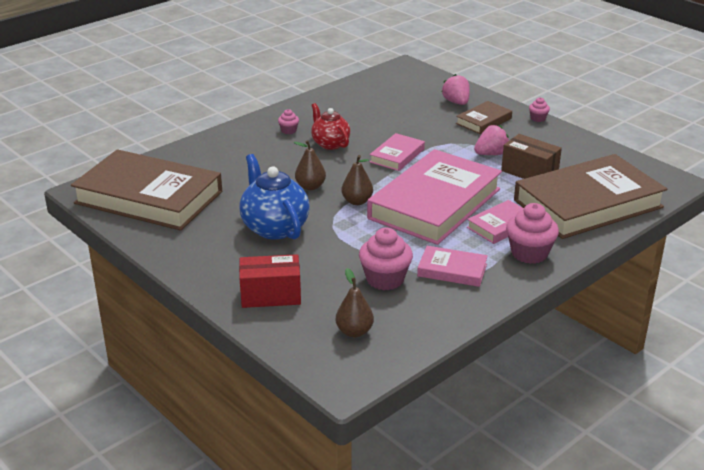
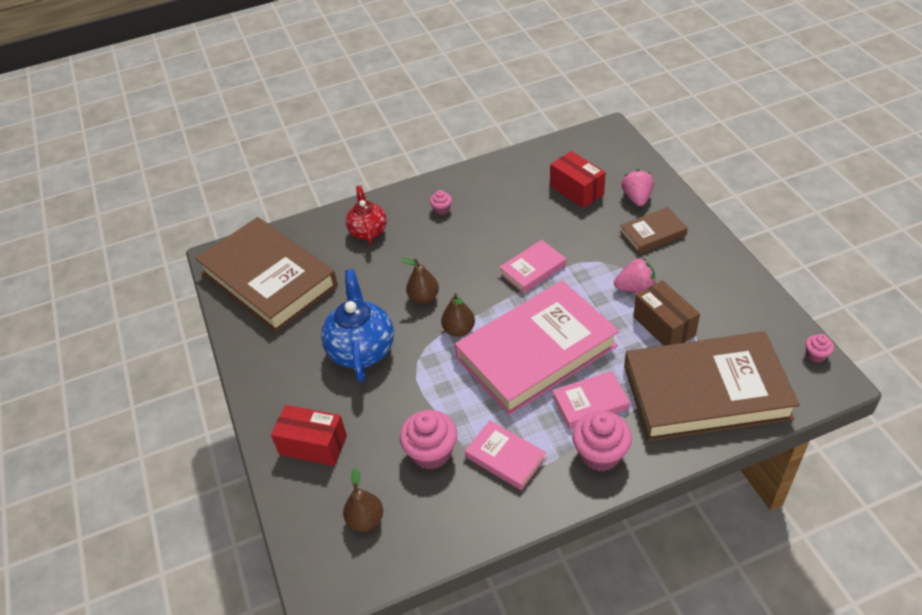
camera: 25 degrees right, 15 degrees up
red teapot [311,103,350,150] -> red teapot moved to [346,185,387,244]
pink cupcake [529,97,550,122] -> pink cupcake moved to [805,334,834,363]
none -> red box [550,151,606,208]

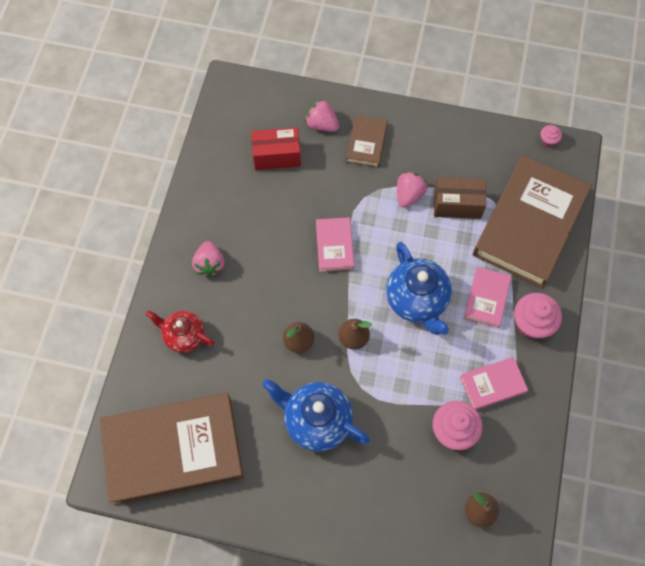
camera: 60 degrees left, 20 degrees up
red box [271,405,347,466] -> none
pink cupcake [430,190,452,215] -> pink strawberry [192,241,224,277]
pink book [455,280,619,415] -> blue teapot [386,242,452,335]

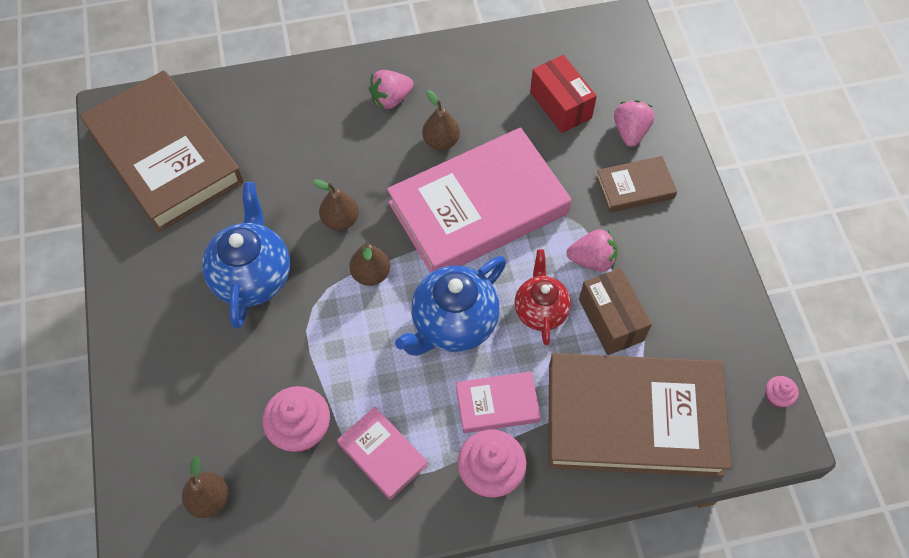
camera: 65 degrees right, 5 degrees down
red teapot [146,310,215,353] -> red teapot moved to [514,249,571,345]
pink book [316,217,354,272] -> pink book [387,127,571,273], size x2.20
none -> brown pear [422,90,460,150]

